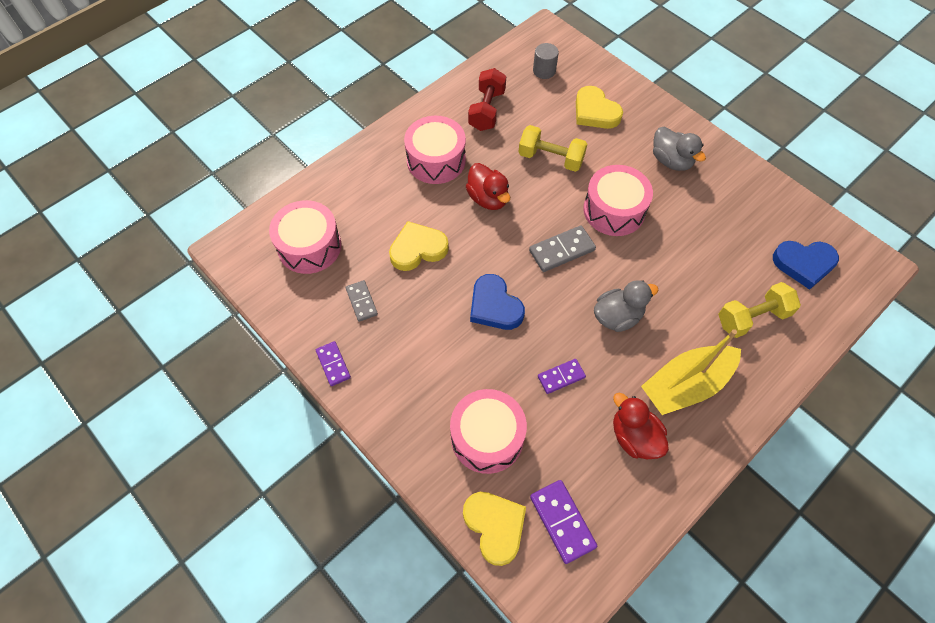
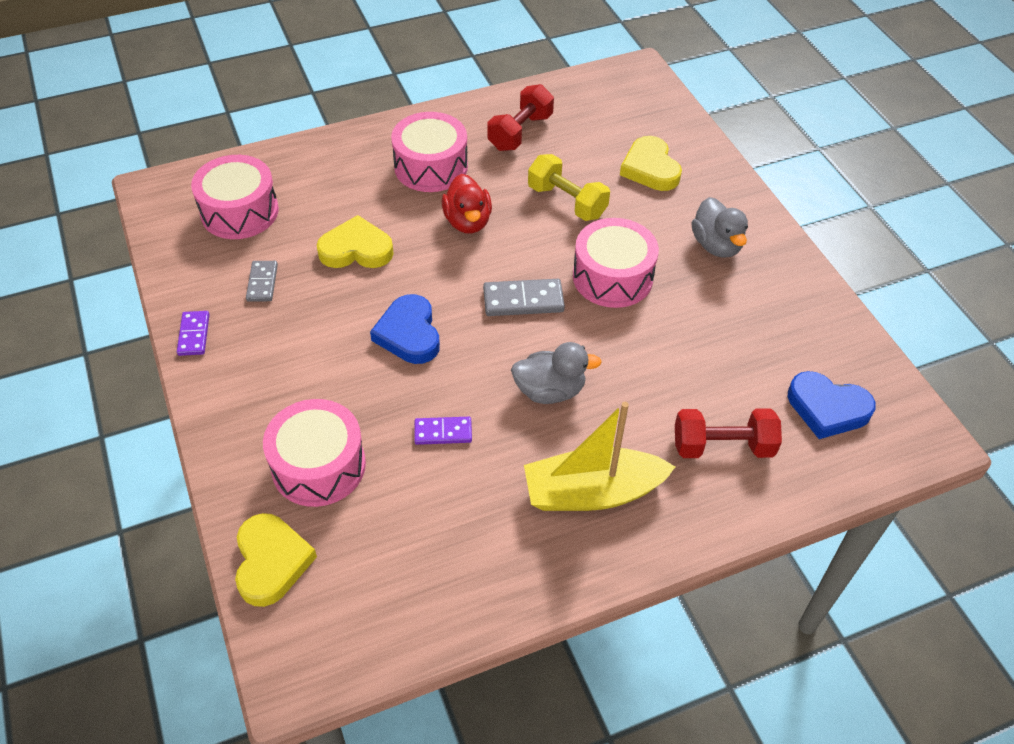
camera: 20 degrees right, 10 degrees down
purple domino [530,480,597,564] -> none
grey cylinder [533,43,559,79] -> none
red duck [613,393,669,459] -> none
yellow dumbbell [718,282,801,338] -> red dumbbell [675,408,782,458]

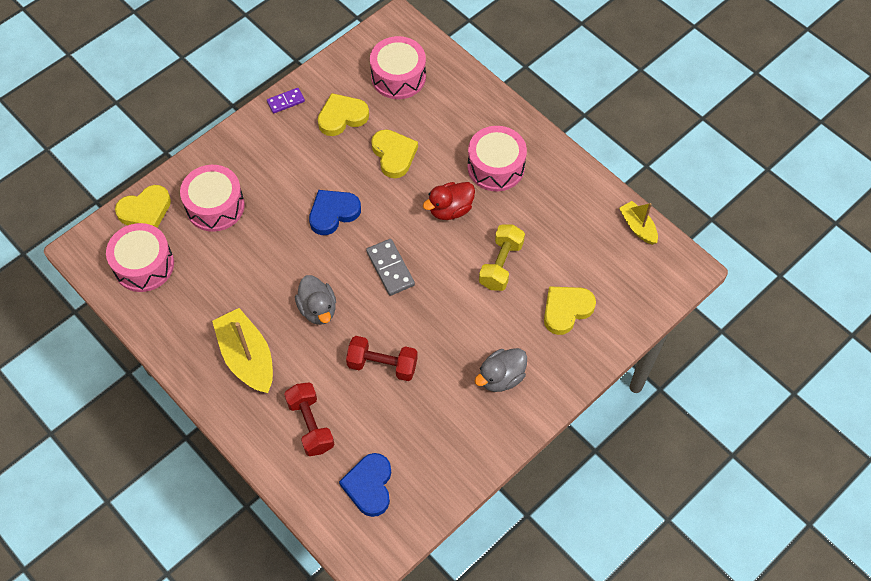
camera: 70 degrees right, 10 degrees up
grey domino [246,261,278,302] -> yellow heart [318,93,369,136]
purple domino [414,417,472,445] -> none
red dumbbell [488,84,554,151] -> red dumbbell moved to [346,336,418,381]
pink drum [573,218,659,308] -> pink drum moved to [106,223,174,292]
none -> yellow boat [619,201,658,245]

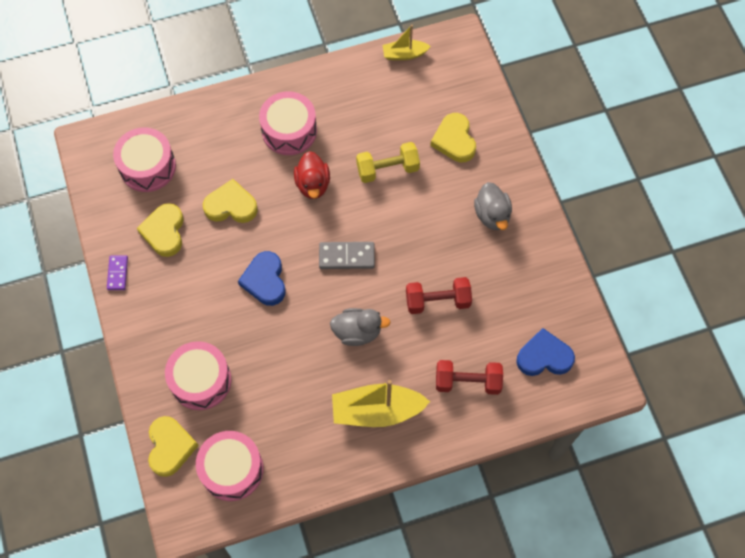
camera: 65 degrees left, 5 degrees up
blue heart [339,453,391,517] -> blue heart turned 150 degrees clockwise [516,328,575,376]
red dumbbell [346,336,418,381] -> red dumbbell turned 45 degrees clockwise [406,277,472,314]
yellow dumbbell [479,225,525,291] -> yellow dumbbell turned 60 degrees counterclockwise [356,142,420,183]

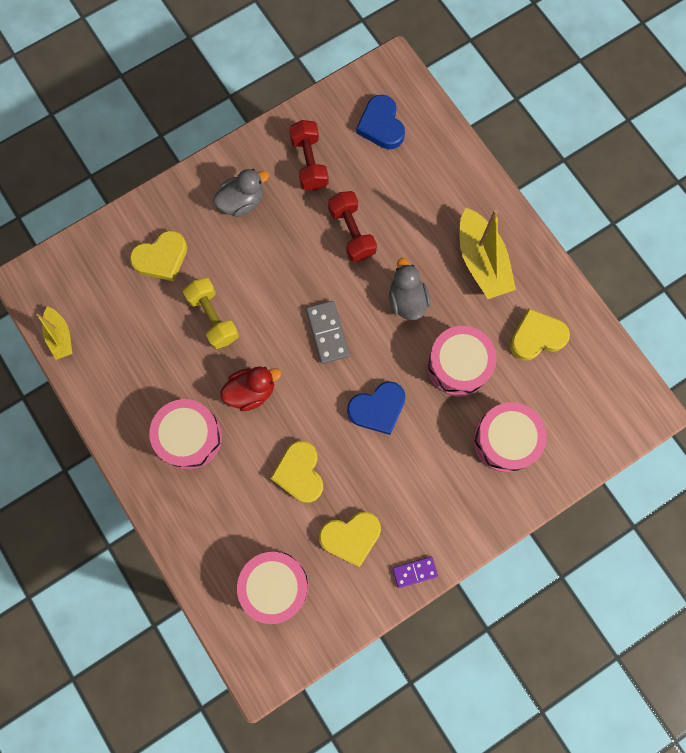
camera: 105 degrees left, 10 degrees up
yellow heart [148,416,199,477] -> yellow heart moved to [510,308,570,361]
pink drum [196,431,264,501] -> pink drum moved to [427,326,497,396]
red dumbbell [436,360,503,395] -> red dumbbell moved to [289,120,329,191]

